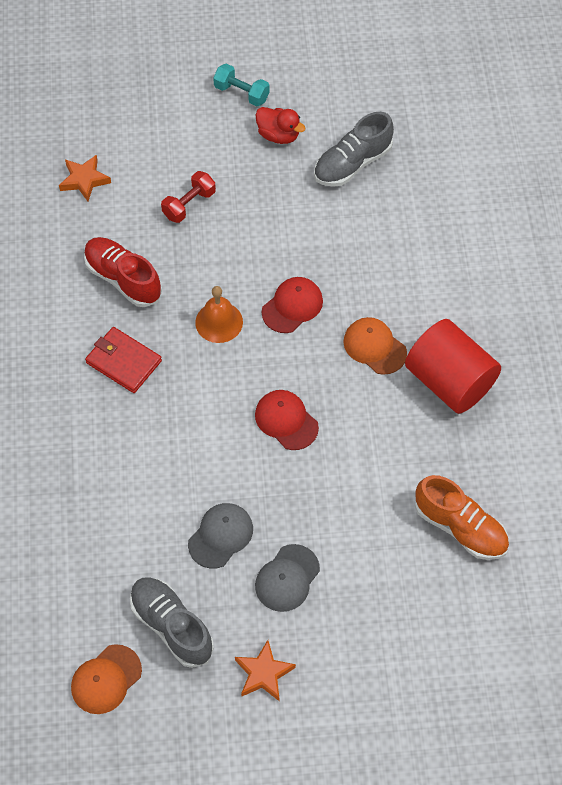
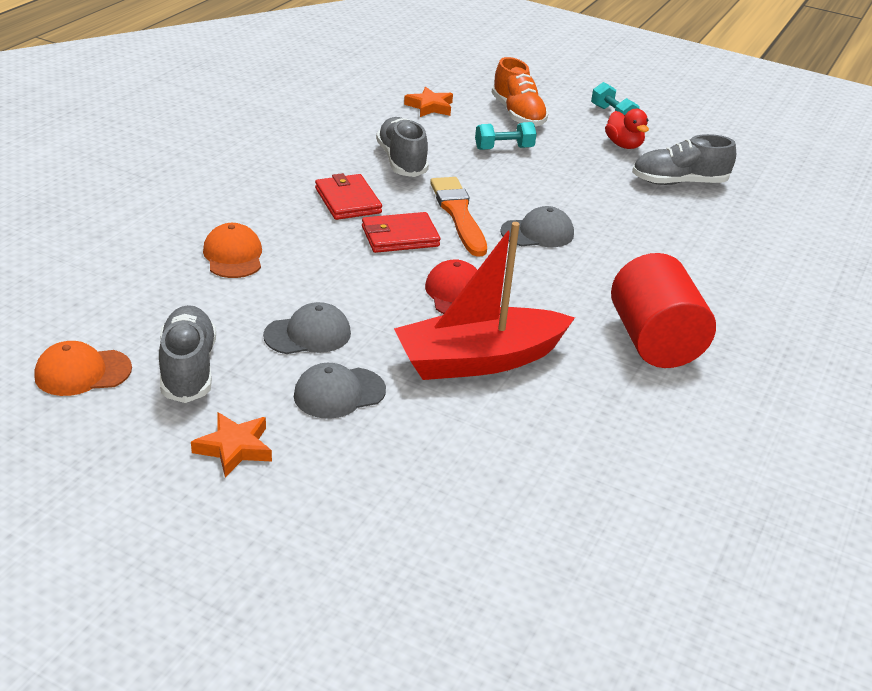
camera: 30 degrees right, 25 degrees down
red shoe [84,237,162,307] -> grey shoe [376,117,429,177]
red dumbbell [161,171,216,223] -> turquoise dumbbell [475,122,537,150]
orange bell [195,286,243,343] -> orange brush [430,177,487,257]
red cap [262,277,323,333] -> grey cap [500,206,574,247]
orange cap [343,317,407,375] -> orange cap moved to [203,223,262,278]
orange shoe [415,475,509,560] -> orange shoe moved to [491,57,549,127]
none -> red wallet [362,212,441,253]
none -> red boat [394,222,575,380]

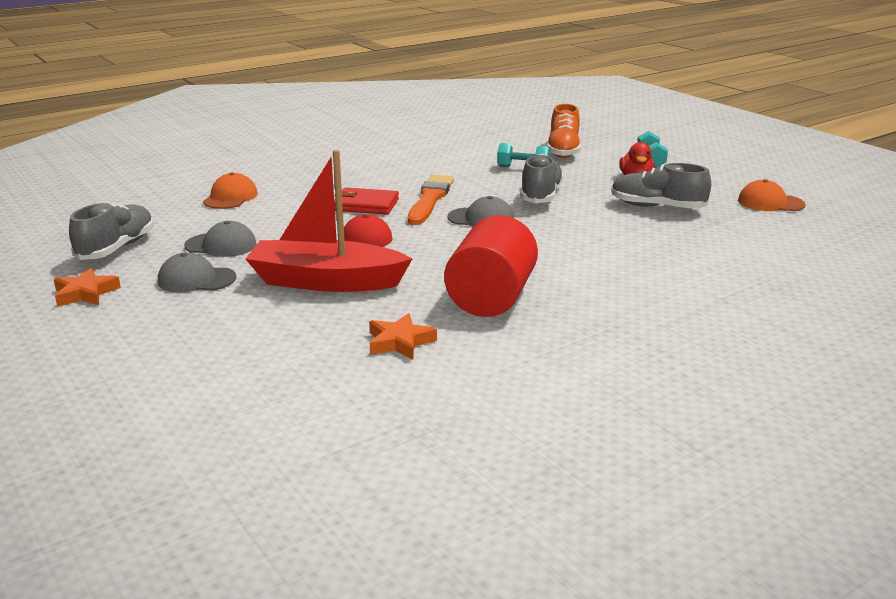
camera: 30 degrees right, 10 degrees down
orange cap [34,341,132,396] -> orange cap moved to [738,179,805,211]
red wallet [315,173,382,220] -> none
grey shoe [376,117,429,177] -> grey shoe moved to [520,154,564,203]
orange star [404,87,453,117] -> orange star moved to [369,313,437,360]

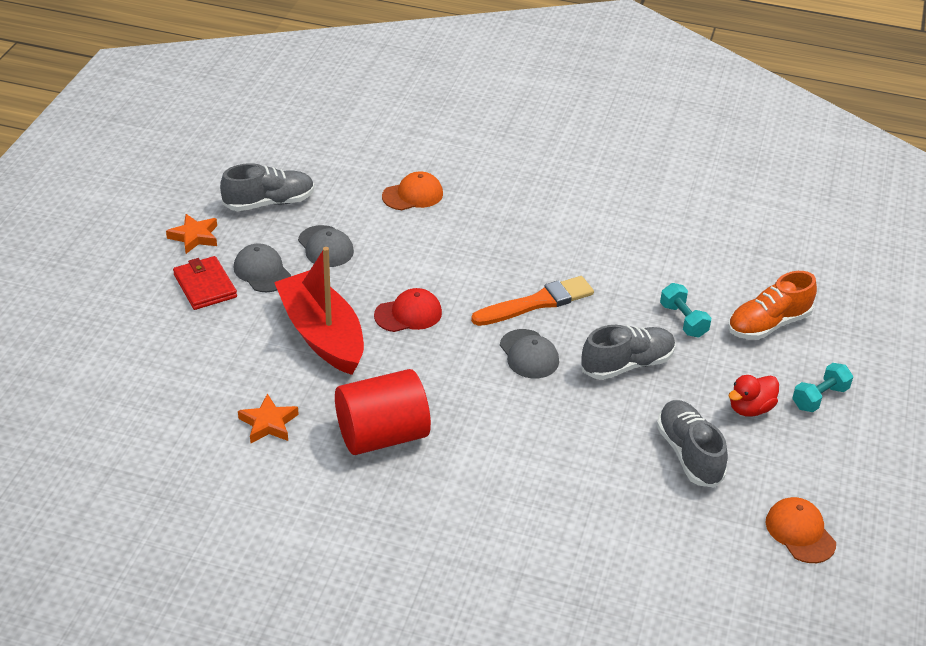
camera: 50 degrees right, 15 degrees up
red wallet [334,187,399,215] -> red wallet moved to [173,256,237,310]

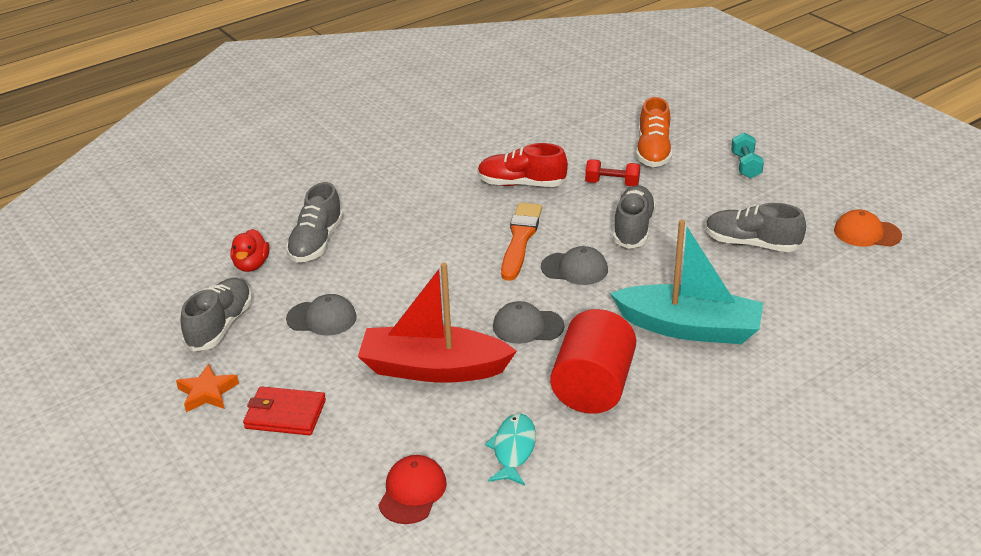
camera: 50 degrees left, 5 degrees down
grey cap [234,243,291,292] -> grey cap moved to [493,301,565,344]
orange star [238,394,299,443] -> turquoise fish [485,413,536,485]
red cap [374,288,442,332] -> red cap moved to [379,455,447,524]
orange cap [382,172,443,210] -> grey shoe [286,182,343,262]
turquoise dumbbell [660,283,711,338] -> red dumbbell [585,159,640,186]
red duck [728,375,779,417] -> red duck moved to [230,229,269,272]
none -> red shoe [478,143,568,187]
none -> turquoise boat [610,219,763,344]

